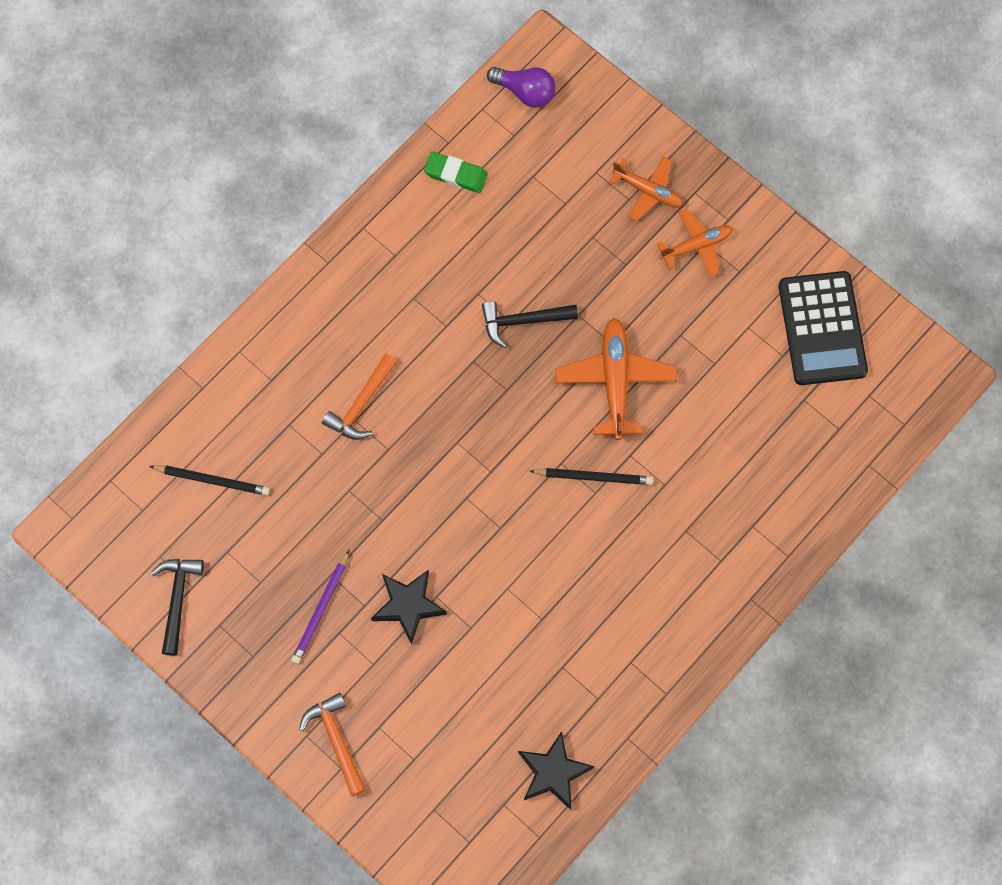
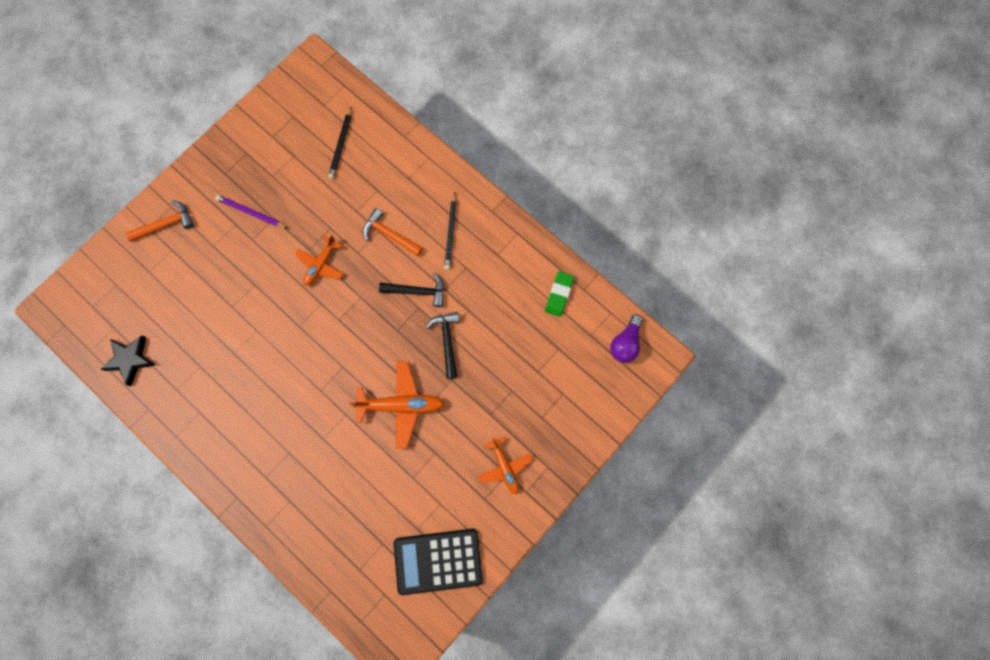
camera: 90 degrees right, 5 degrees up
black hammer [151,559,204,656] -> black hammer moved to [379,273,444,307]
black star [371,570,447,645] -> none
black pencil [530,468,653,485] -> black pencil moved to [444,192,457,270]
orange plane [608,157,683,221] -> orange plane moved to [295,235,343,286]

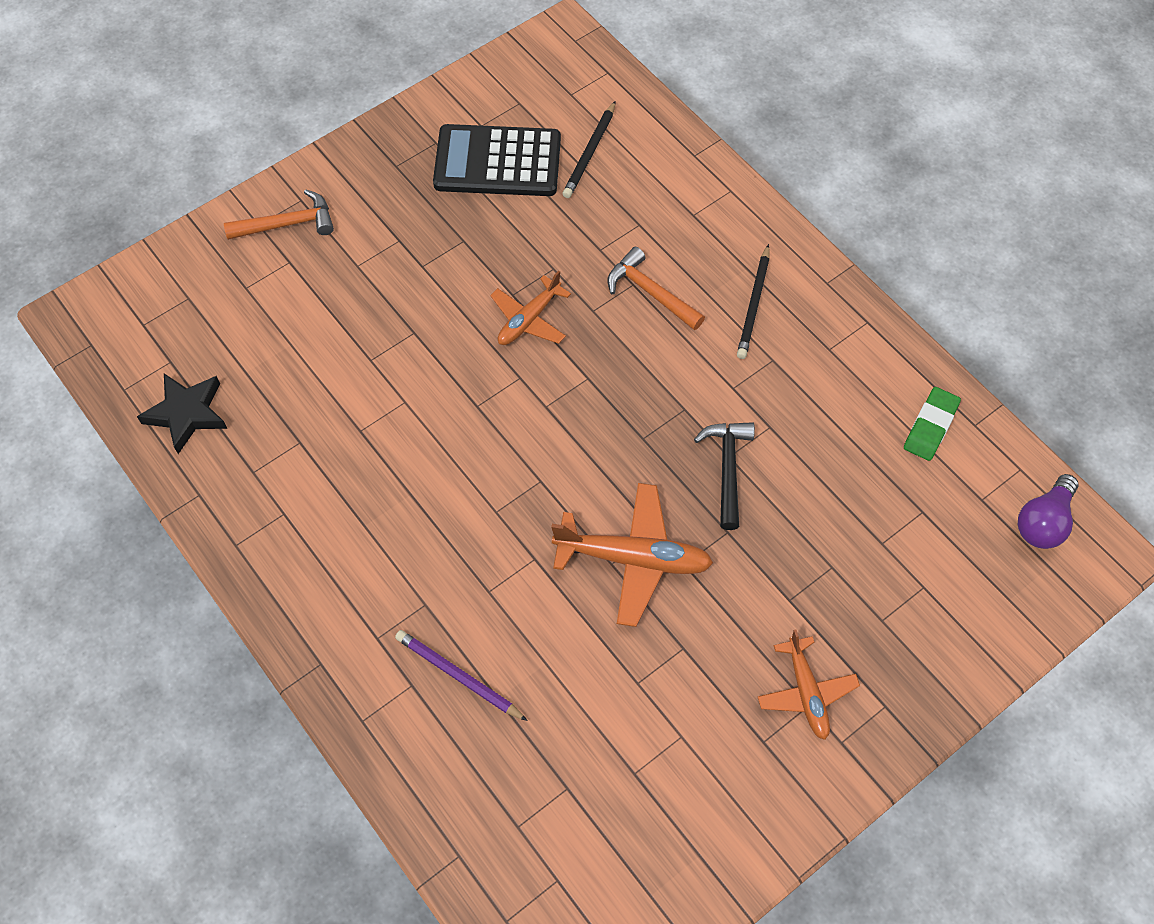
camera: 10 degrees right, 15 degrees down
purple pencil [215,195,289,229] -> purple pencil moved to [395,630,528,721]
black hammer [379,273,444,307] -> none
black calculator [394,529,483,595] -> black calculator moved to [433,124,561,196]

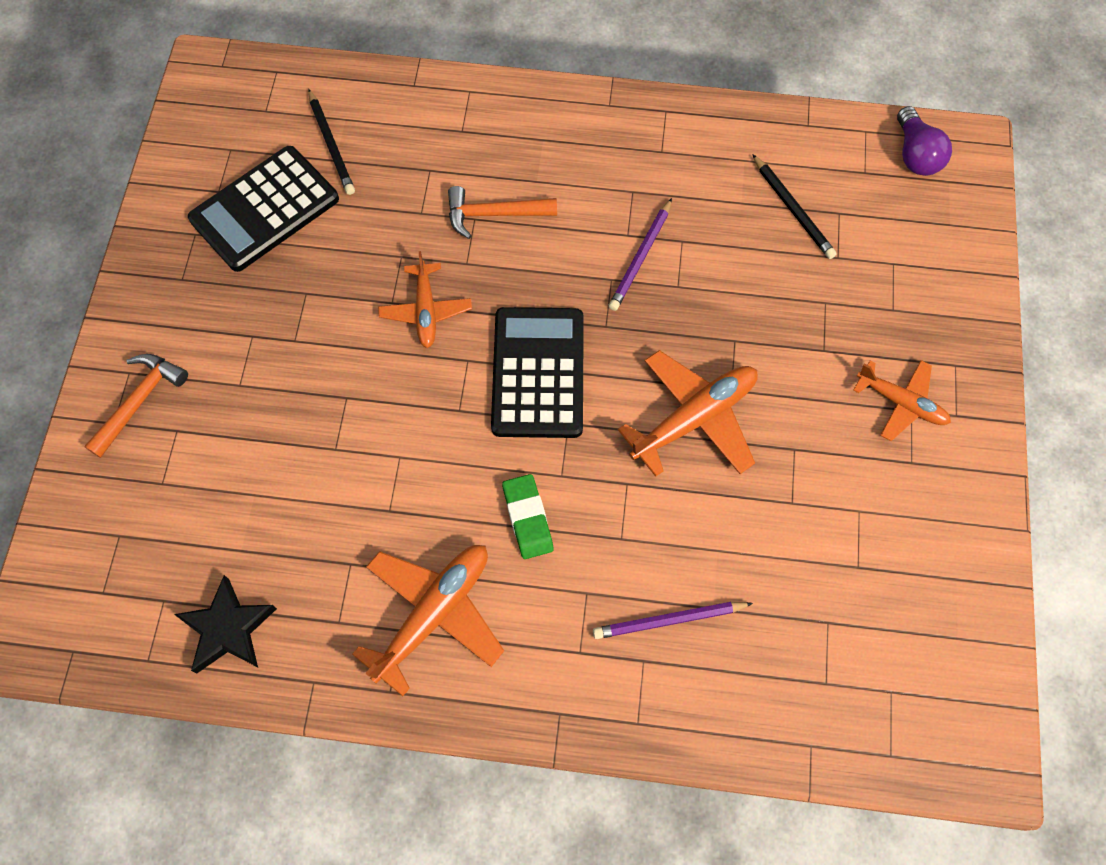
camera: 45 degrees left, 5 degrees up
black hammer [694,422,755,530] -> none
black pencil [737,244,770,359] -> black pencil moved to [752,154,837,259]
green eraser [904,387,961,461] -> green eraser moved to [502,474,553,559]
none -> orange plane [352,545,504,696]
none -> black calculator [491,307,584,438]
none -> purple pencil [609,198,672,311]

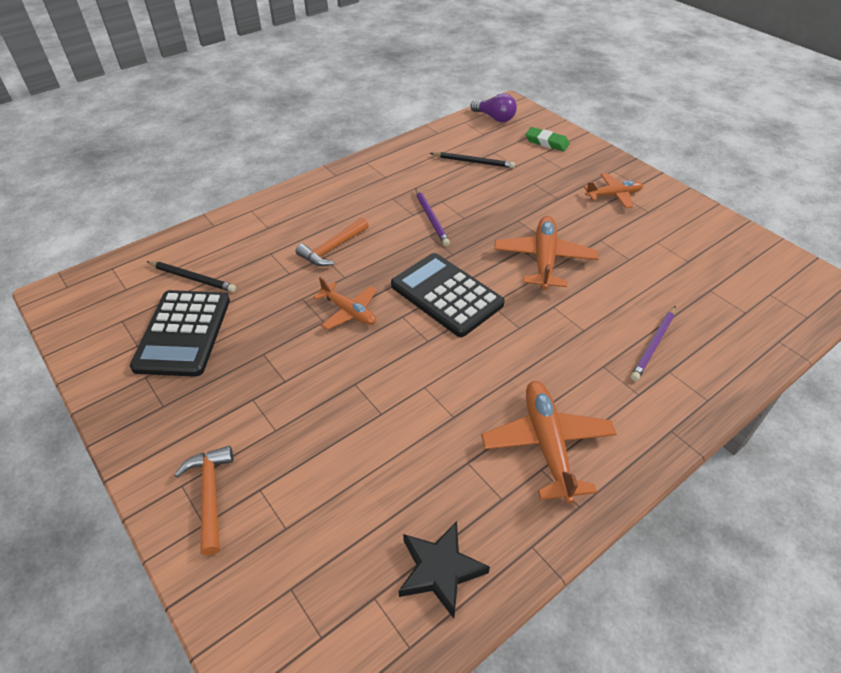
camera: 45 degrees left, 20 degrees down
green eraser [502,474,553,559] -> green eraser moved to [525,127,570,151]

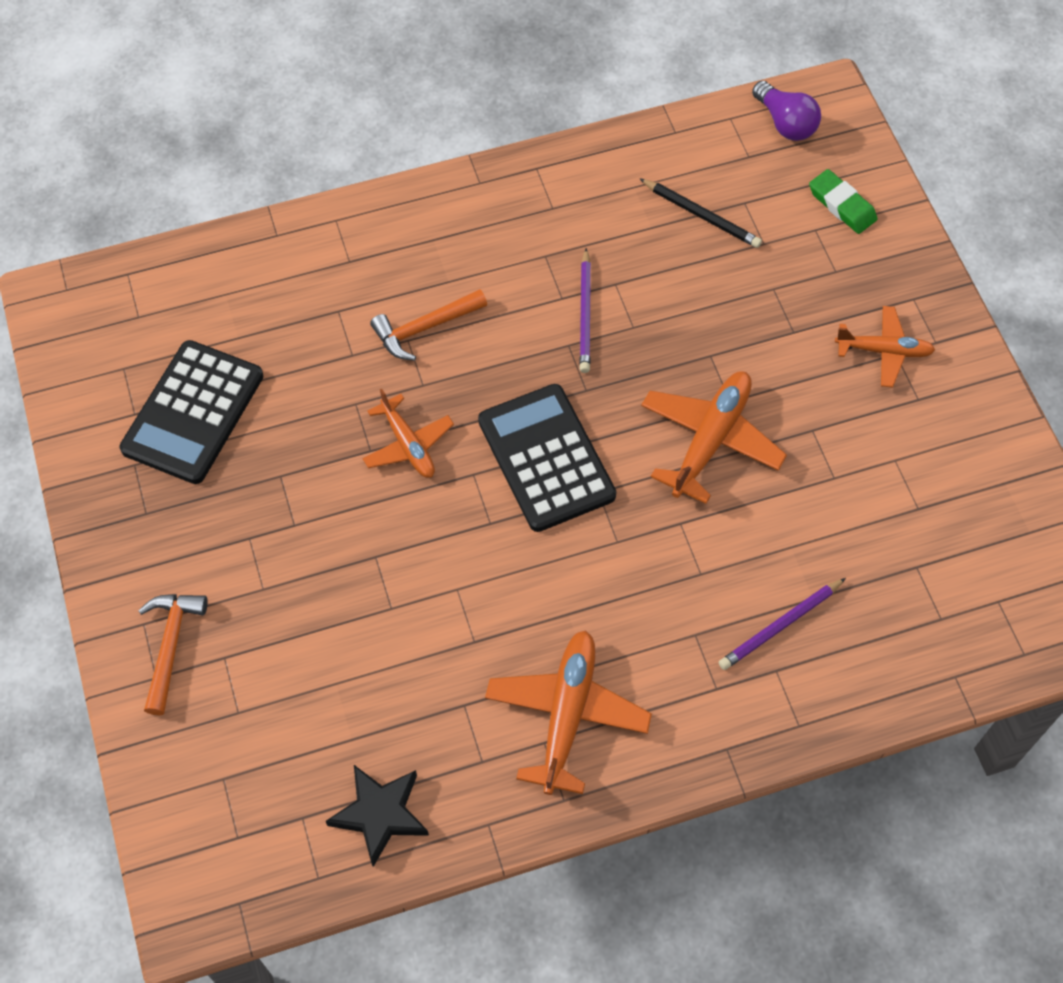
camera: 20 degrees right, 15 degrees up
black pencil [146,261,236,292] -> none

